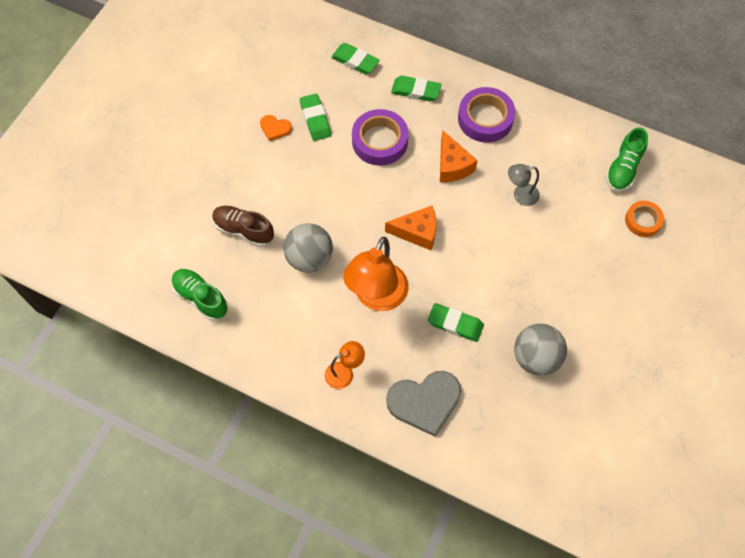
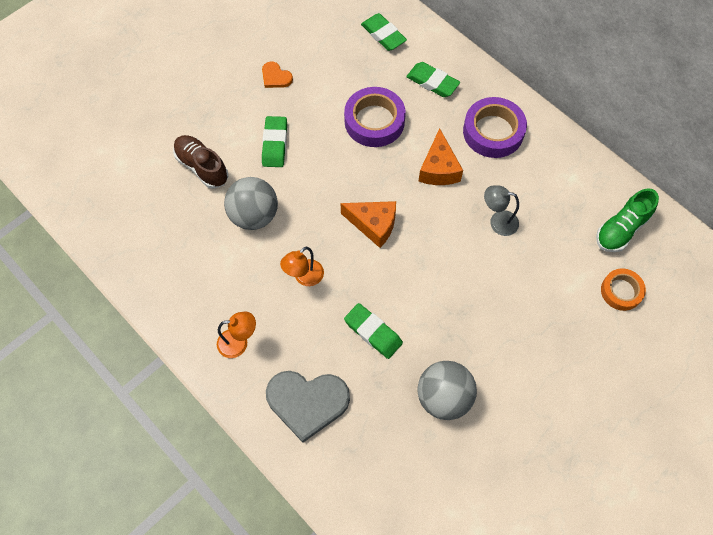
camera: 20 degrees right, 0 degrees up
green shoe [171,269,228,321] -> none
green eraser [300,94,331,141] -> green eraser moved to [262,116,287,167]
orange lamp [343,237,409,311] -> orange lamp [280,247,324,286], size x0.51

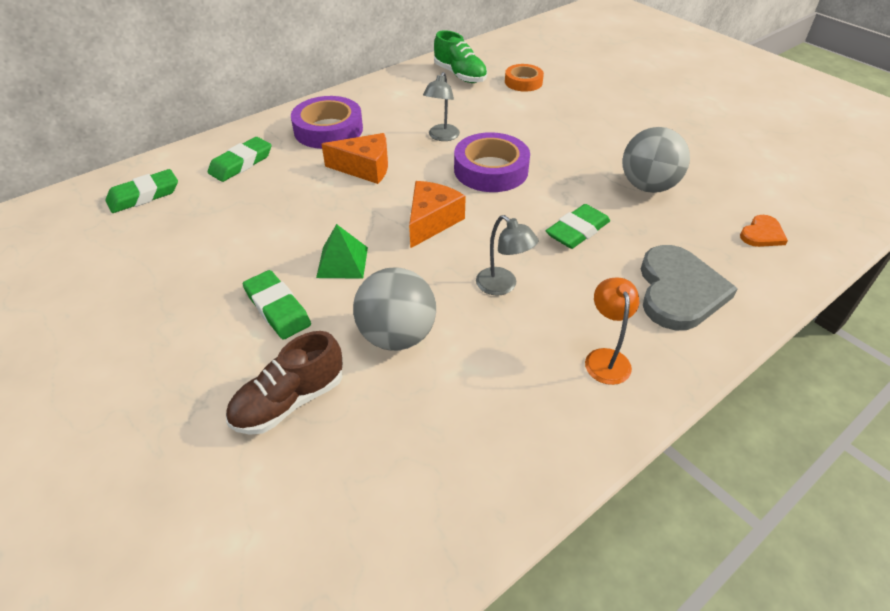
camera: 85 degrees left, 20 degrees down
orange heart [262,61,293,88] -> orange heart moved to [740,215,788,247]
green eraser [262,116,287,167] -> green eraser turned 45 degrees clockwise [243,270,311,340]
orange lamp [280,247,324,286] -> grey lamp [476,215,538,296]
purple tape [344,87,406,147] -> purple tape moved to [454,132,530,192]
none -> green pyramid [316,224,368,279]

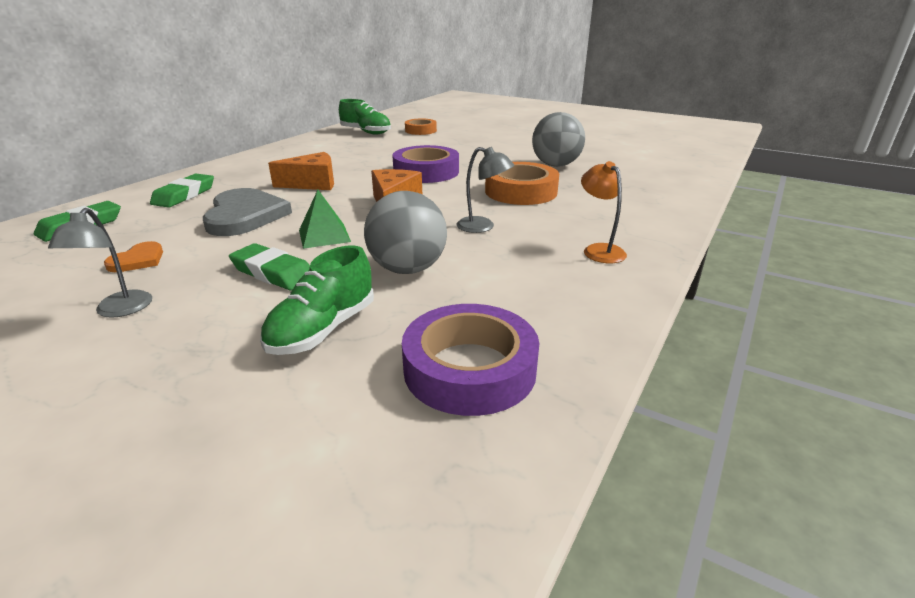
camera: 20 degrees left, 15 degrees down
brown shoe [226,331,343,435] -> green shoe [260,245,374,355]
purple tape [291,96,363,149] -> purple tape moved to [402,304,539,416]
grey lamp [423,72,460,141] -> grey lamp moved to [48,208,152,318]
green eraser [546,204,610,249] -> orange tape [485,162,559,205]
grey heart [641,245,738,330] -> grey heart moved to [203,188,292,236]
orange heart [740,215,788,247] -> orange heart moved to [104,241,163,272]

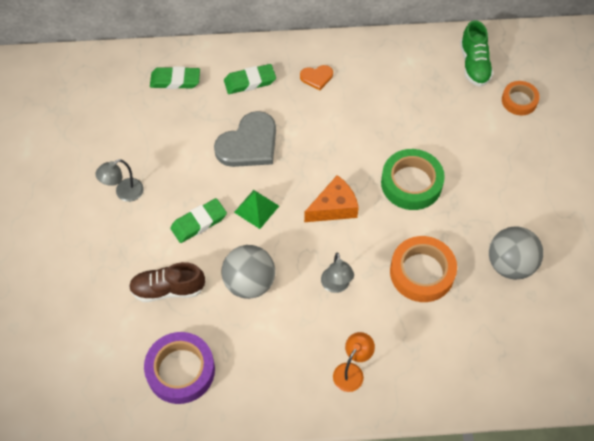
camera: 55 degrees right, 30 degrees up
orange heart [104,241,163,272] -> orange heart moved to [300,65,333,90]
green eraser [229,243,310,291] -> green eraser turned 60 degrees clockwise [170,198,227,243]
green shoe [260,245,374,355] -> brown shoe [129,262,205,302]
orange cheese [268,152,334,190] -> none
purple tape [392,145,459,183] -> green tape [381,149,445,210]

